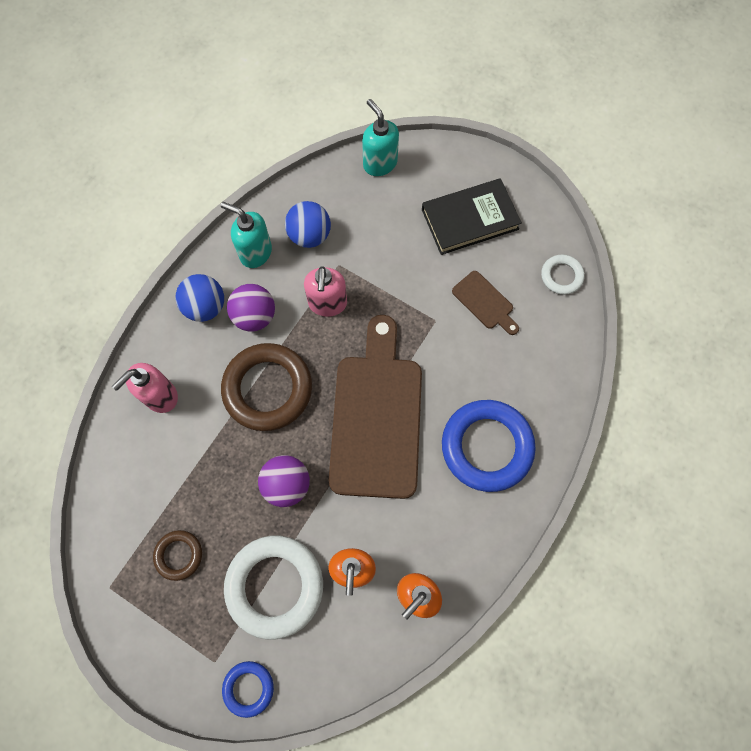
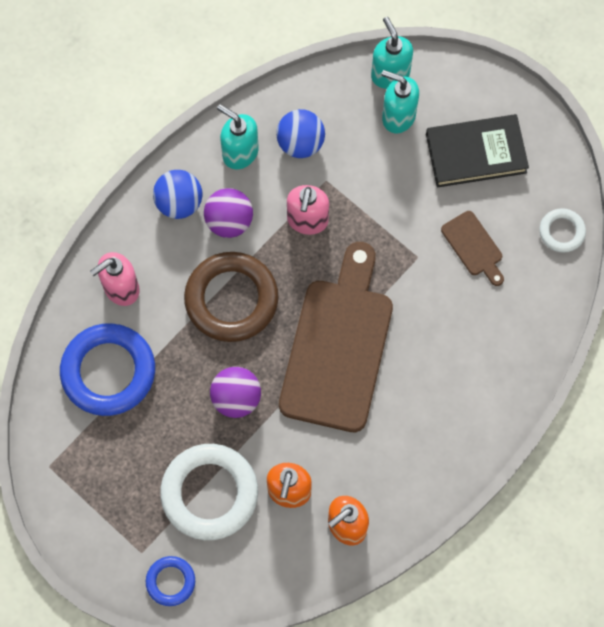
camera: 10 degrees right, 0 degrees up
brown ring [153,530,202,581] -> none
blue ring [442,400,536,492] -> blue ring moved to [60,323,155,416]
none -> turquoise soap dispenser [382,70,419,133]

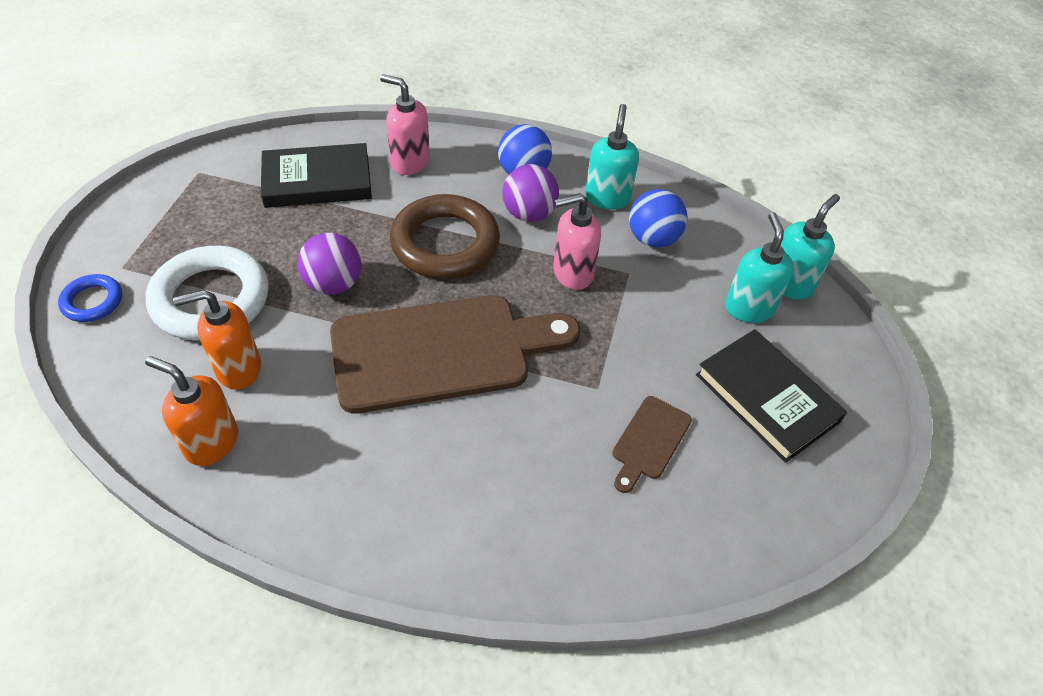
camera: 60 degrees right, 20 degrees down
blue ring [60,323,155,416] -> black book [261,143,372,208]
white ring [539,208,586,253] -> none

